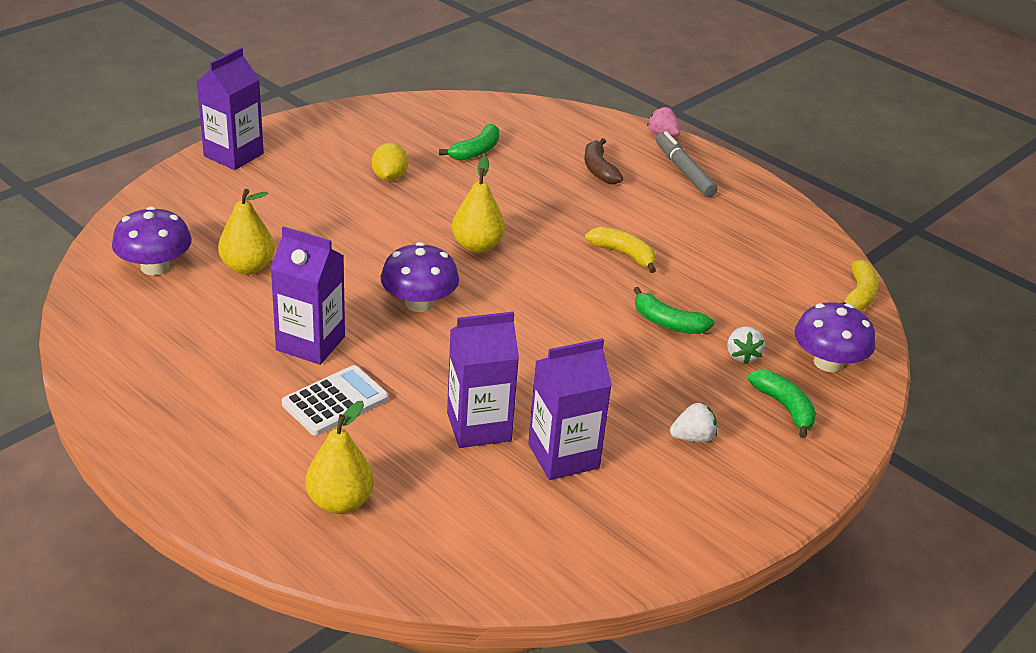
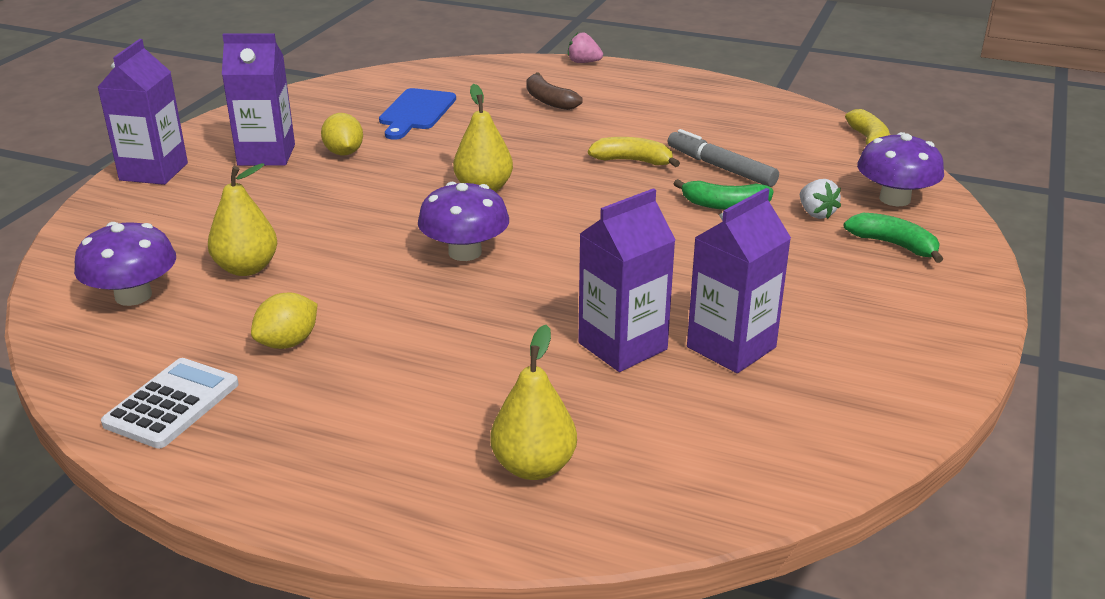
camera: 20 degrees left, 5 degrees down
purple carton [270,226,345,365] -> purple carton moved to [222,33,295,166]
white calculator [282,365,388,435] -> white calculator moved to [101,358,239,448]
green banana [439,124,500,161] -> blue cutting board [379,88,456,140]
grey marker [656,131,718,197] -> grey marker moved to [668,129,779,187]
white strawberry [670,403,717,442] -> none
none -> yellow lemon [251,293,317,349]

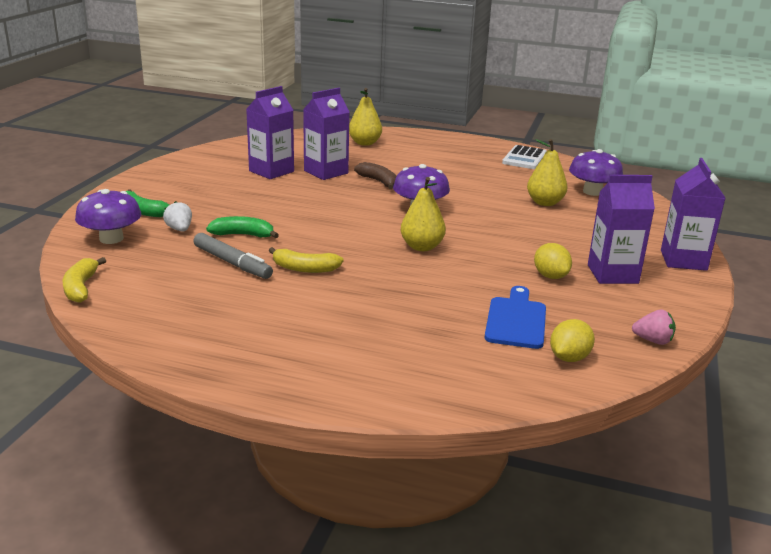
camera: 175 degrees right, 5 degrees down
yellow lemon [251,293,317,349] -> yellow lemon moved to [550,319,595,362]
brown banana [527,73,583,110] -> brown banana moved to [354,162,396,189]
pink strawberry [568,33,603,63] -> pink strawberry moved to [632,309,676,345]

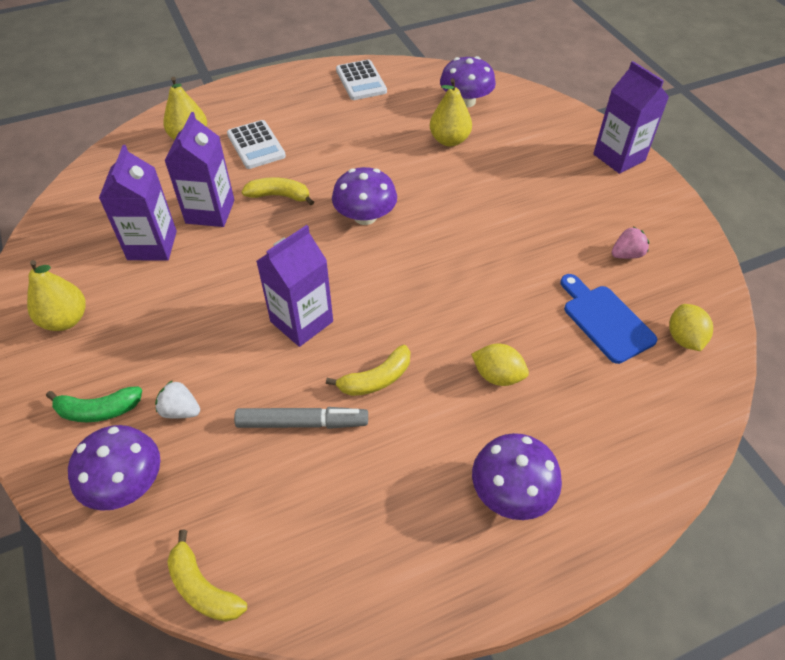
camera: 40 degrees left, 25 degrees up
green banana [206,216,279,238] -> none
brown banana [354,162,396,189] -> yellow banana [242,177,314,205]
yellow pear [401,177,446,251] -> yellow pear moved to [27,260,85,331]
yellow lemon [534,243,572,279] -> yellow lemon moved to [471,344,529,386]
purple carton [588,175,655,284] -> purple carton moved to [256,225,333,347]
pink strawberry [632,309,676,345] -> pink strawberry moved to [611,227,649,259]
none -> white calculator [227,120,286,169]
none -> purple mushroom [472,433,562,520]

